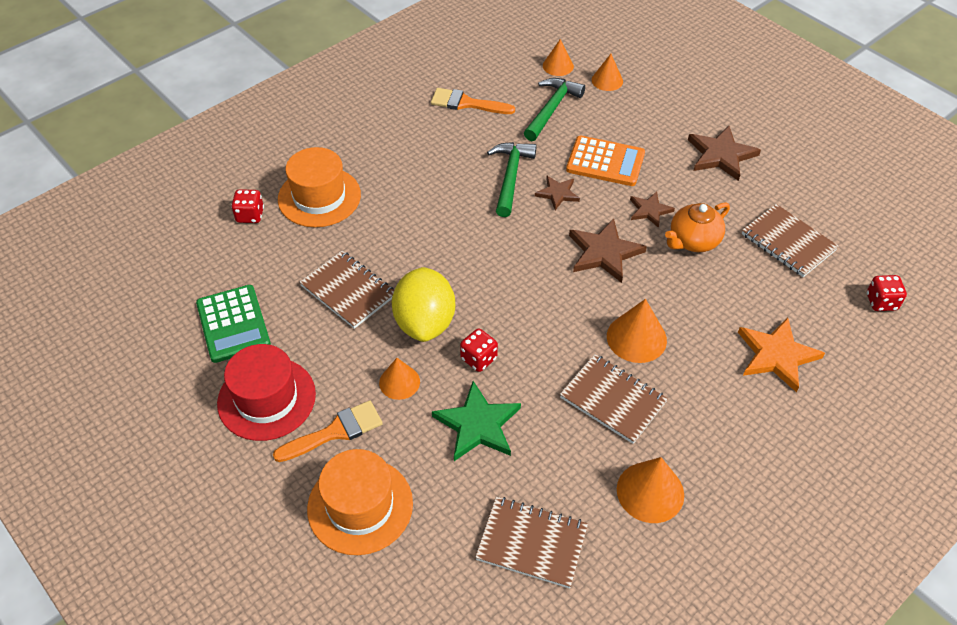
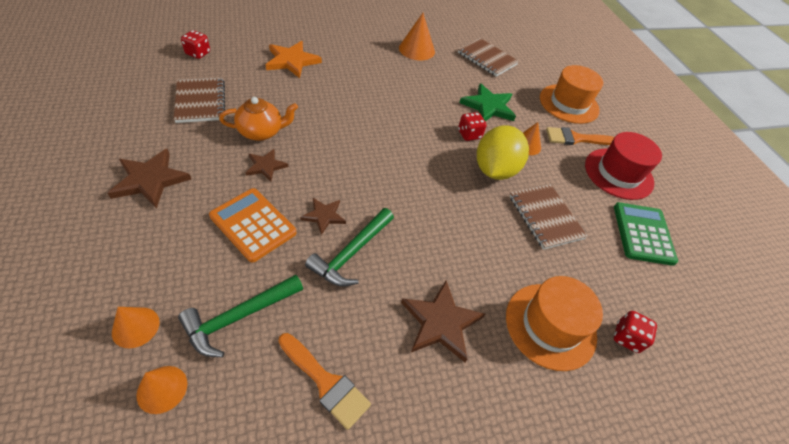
camera: 160 degrees left, 0 degrees up
brown notebook [560,354,668,444] -> none
brown star [569,218,647,283] -> brown star moved to [401,281,485,362]
orange cone [607,299,667,363] -> none

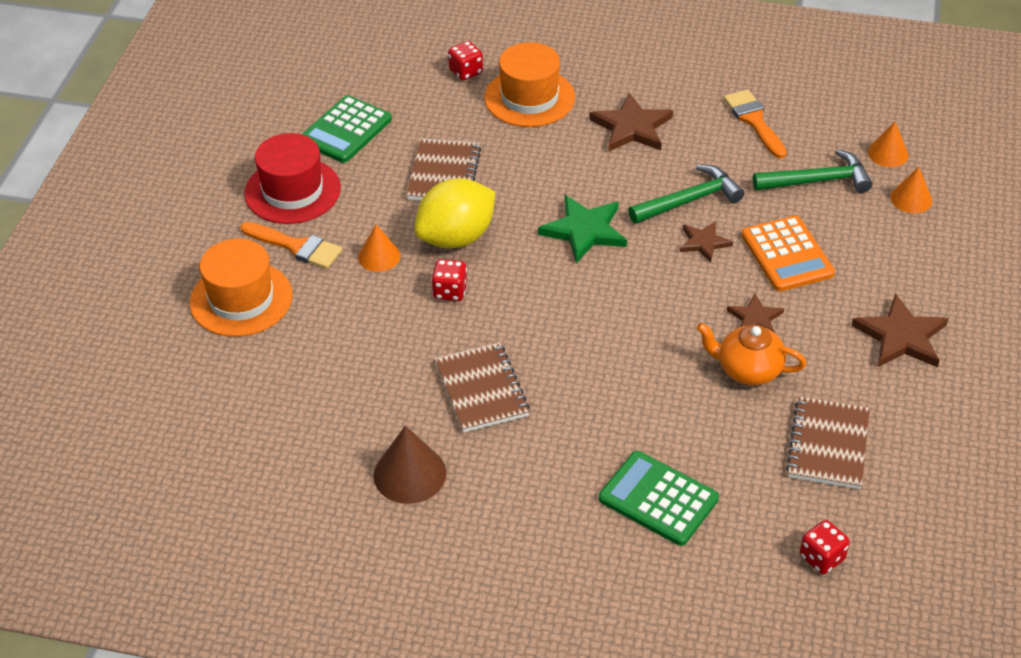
camera: 145 degrees left, 5 degrees down
orange star [266,41,322,78] -> green calculator [599,451,719,546]
orange cone [399,13,435,60] -> brown cone [373,426,446,504]
brown notebook [458,38,519,77] -> brown notebook moved to [435,342,530,433]
green star [459,83,516,121] -> green star moved to [538,195,627,263]

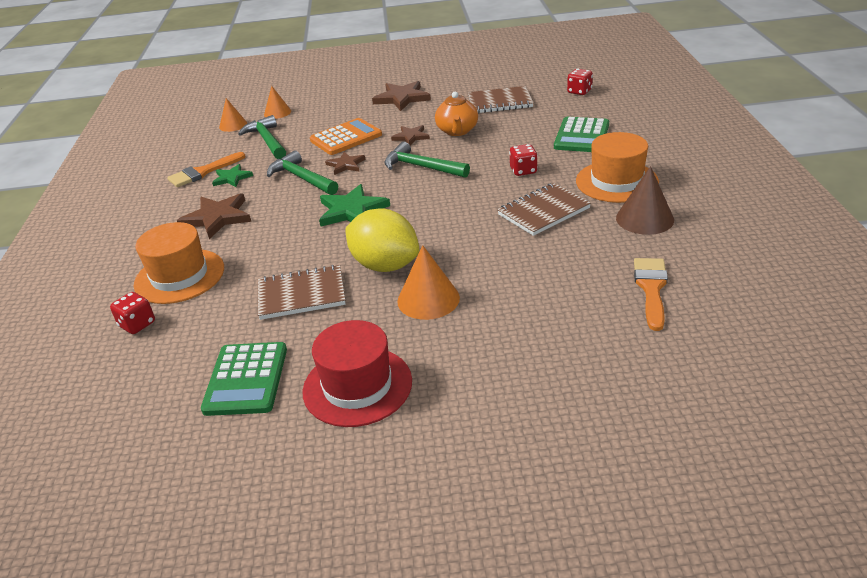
camera: 105 degrees left, 10 degrees down
orange hat [190,239,293,337] -> orange hat moved to [576,132,659,203]
orange brush [241,222,343,269] -> orange brush moved to [634,258,668,331]
green calculator [301,95,392,163] -> green calculator turned 75 degrees clockwise [201,342,287,416]
orange cone [358,224,401,272] -> orange cone [397,245,460,320], size x1.52
red dice [431,259,467,301] -> red dice moved to [509,144,538,176]
none -> green star [212,164,253,187]
none -> green hammer [384,142,470,178]

